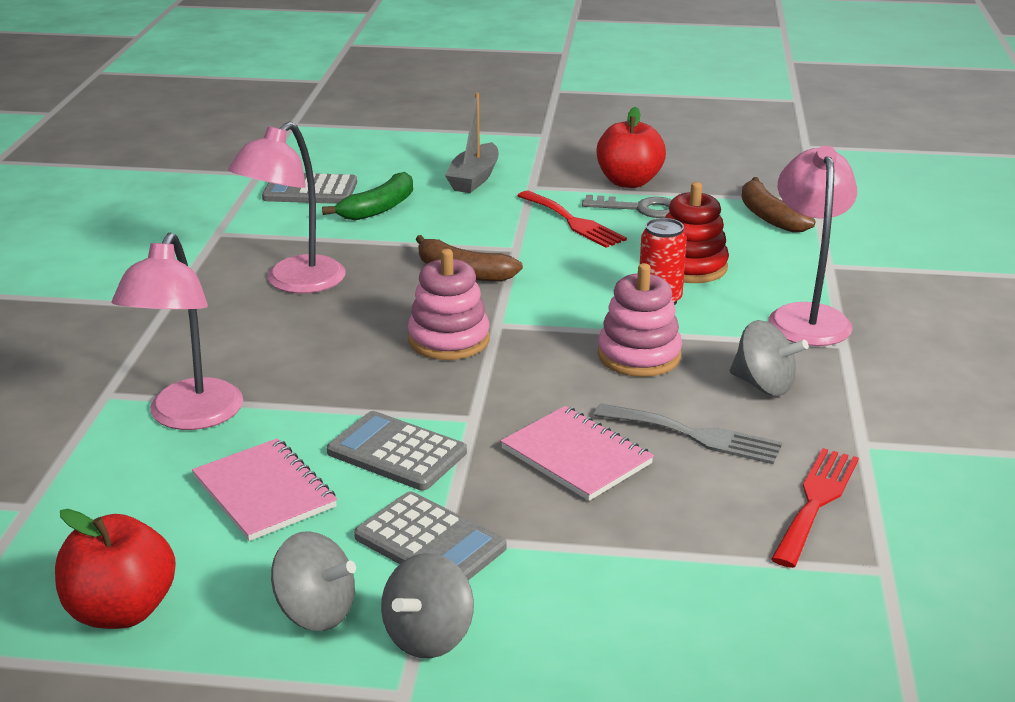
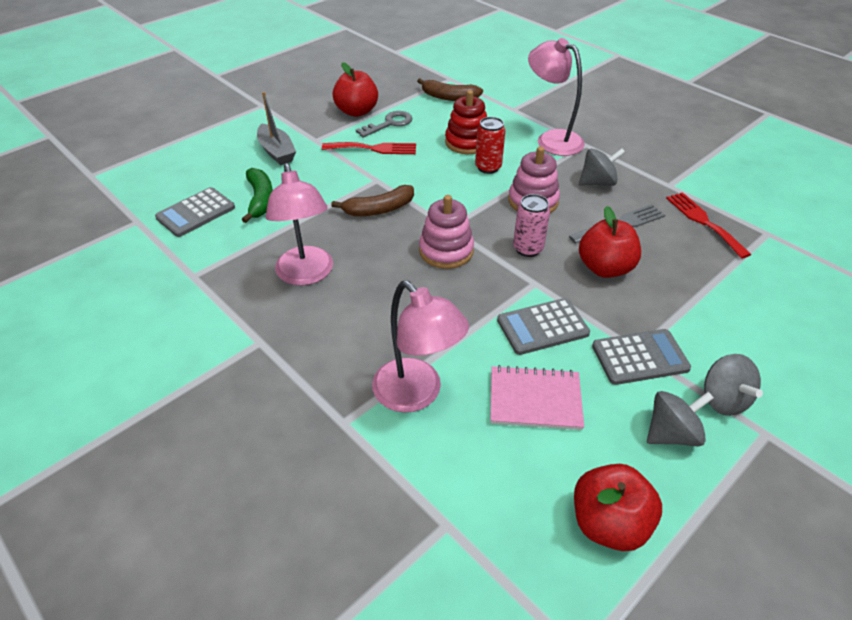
camera: 50 degrees left, 15 degrees up
pink notebook [501,406,654,501] -> red apple [579,206,641,278]
none -> pink can [513,194,550,257]

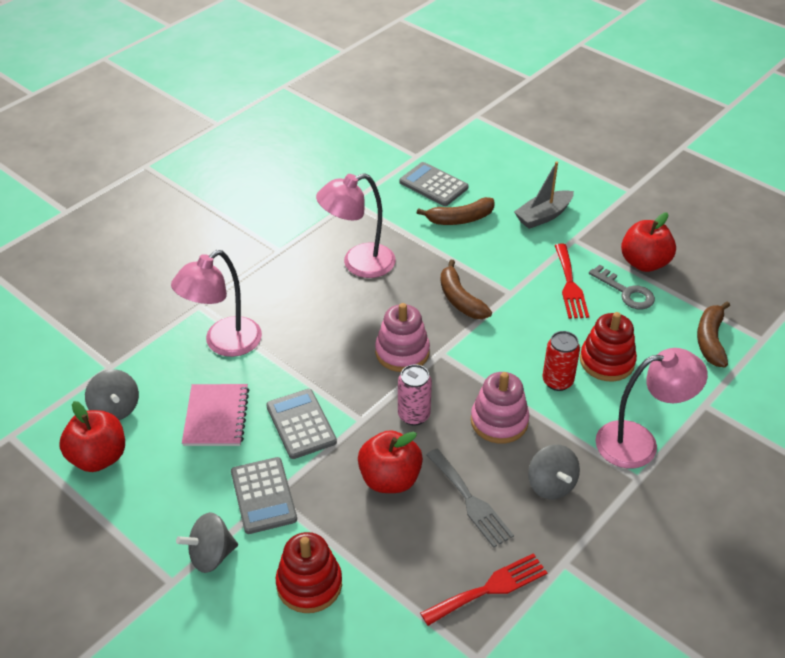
camera: 85 degrees right, 0 degrees up
green banana [241,168,273,223] -> brown banana [417,197,495,225]
pink lamp [528,38,585,156] -> pink lamp turned 45 degrees clockwise [595,348,708,468]
grey spinning top [647,391,714,447] -> grey spinning top moved to [85,369,139,420]
none -> red stacking toy [276,532,342,613]

